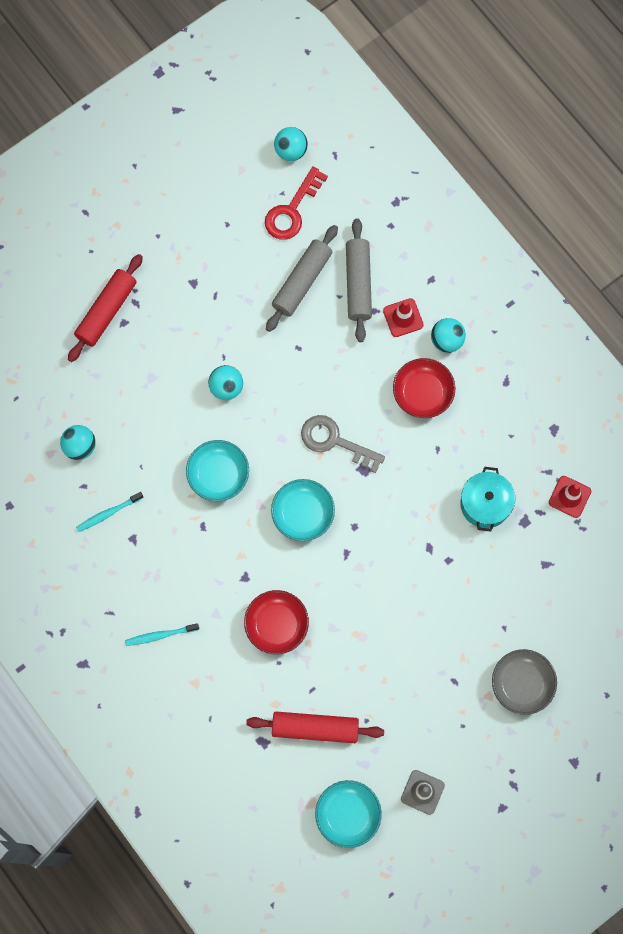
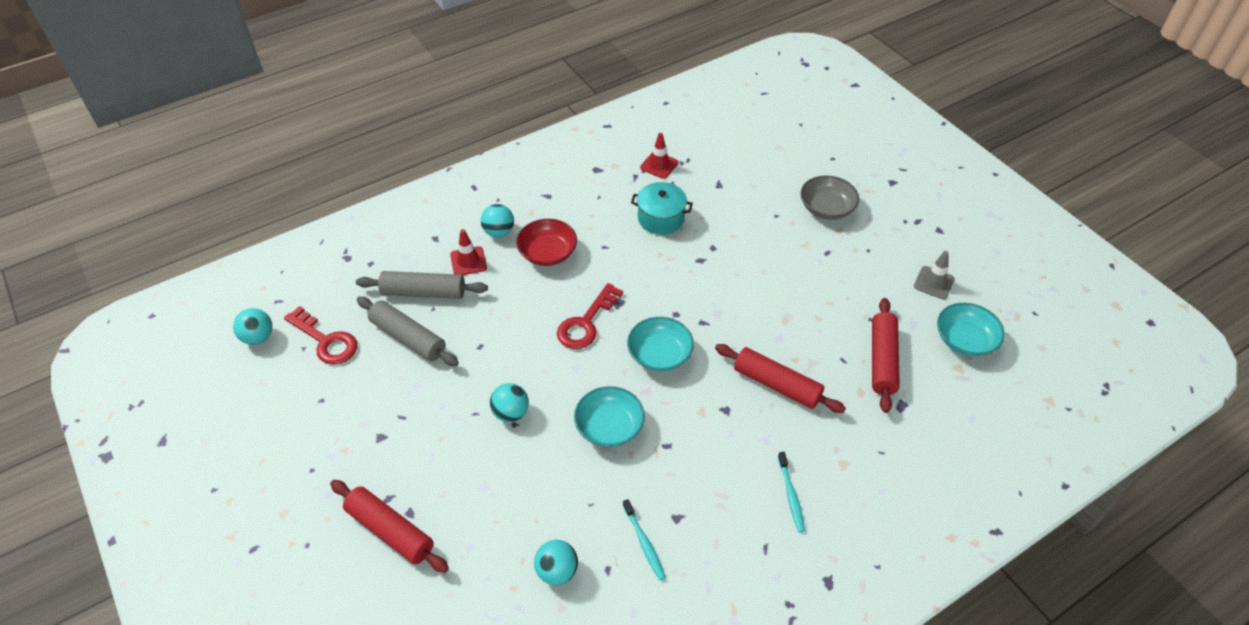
camera: 85 degrees left, 25 degrees down
red bowl [244,590,309,654] -> red rolling pin [715,344,846,413]
grey key [301,415,385,473] -> red key [557,283,623,349]

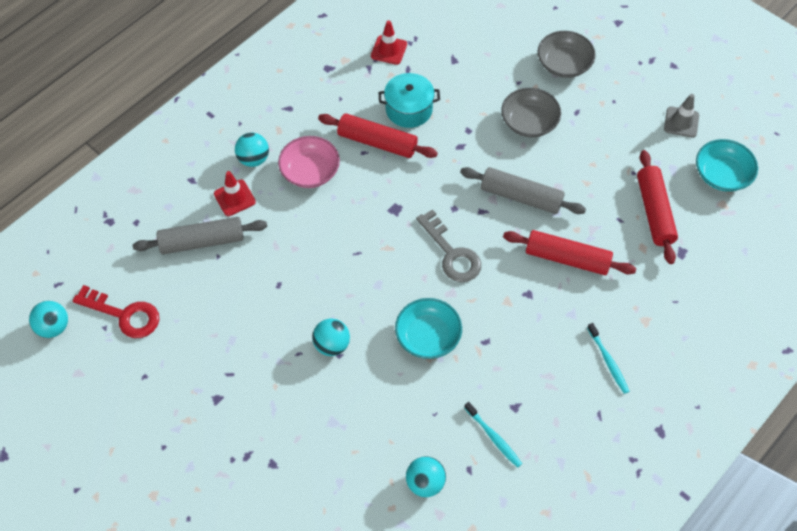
camera: 15 degrees left, 10 degrees up
red rolling pin [330,480,449,573] -> red rolling pin moved to [318,113,438,158]
grey rolling pin [357,297,459,366] -> grey rolling pin moved to [460,167,586,214]
red bowl [516,219,577,266] -> pink bowl [278,136,340,188]
red key [557,283,623,349] -> none
turquoise bowl [627,317,694,372] -> grey key [416,209,481,282]
none -> grey bowl [501,88,561,138]

